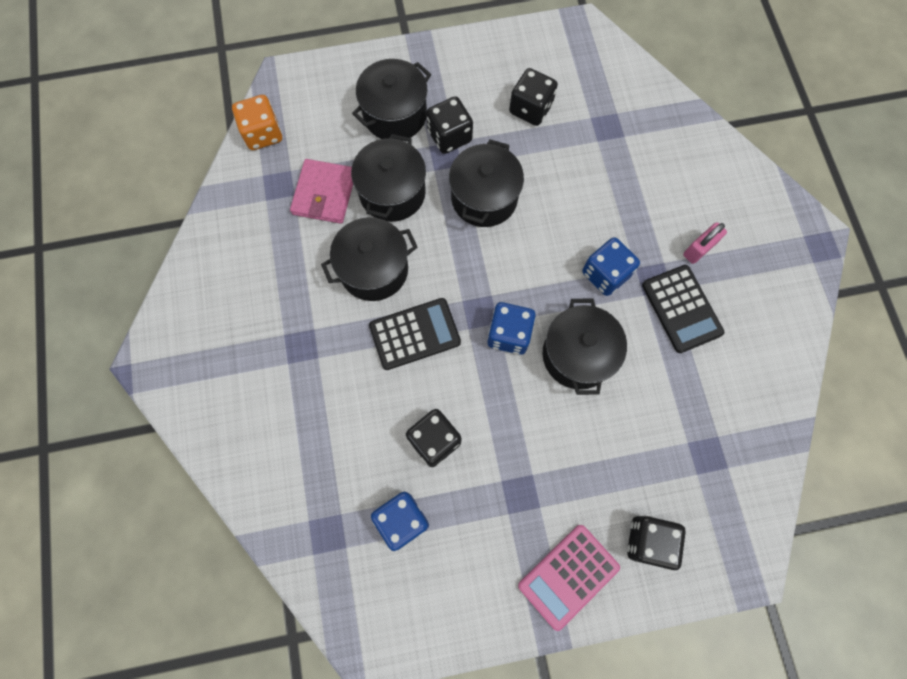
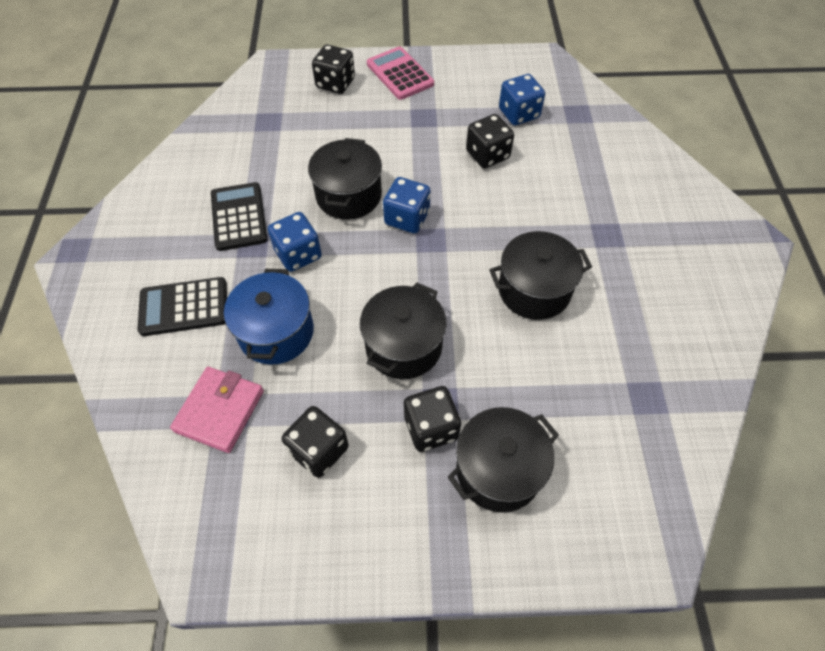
camera: 170 degrees left, 15 degrees down
orange dice [232,95,282,150] -> none
pink wallet [290,159,353,224] -> pink wallet moved to [170,367,264,453]
black pot [351,134,426,222] -> none
black calculator [369,298,461,370] -> black calculator moved to [138,277,227,336]
pink calculator [518,525,620,631] -> pink calculator turned 90 degrees counterclockwise [367,47,434,100]
pink padlock [683,222,727,264] -> none
none -> blue pot [224,269,314,365]

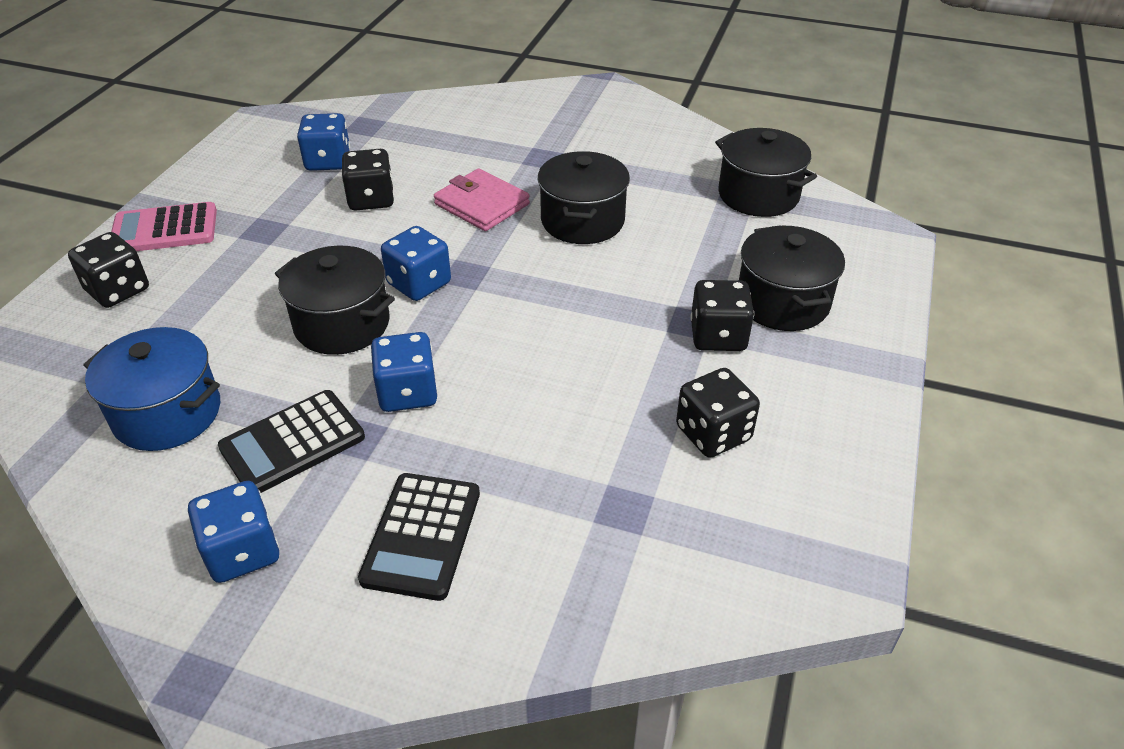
camera: 70 degrees left, 15 degrees down
pink wallet [170,367,264,453] -> pink wallet moved to [434,169,530,231]
black calculator [211,182,267,251] -> black calculator turned 45 degrees counterclockwise [218,390,365,493]
blue pot [224,269,314,365] -> blue pot moved to [83,327,220,451]
black pot [360,283,446,379] -> black pot moved to [715,128,817,217]
none -> blue dice [188,481,279,583]

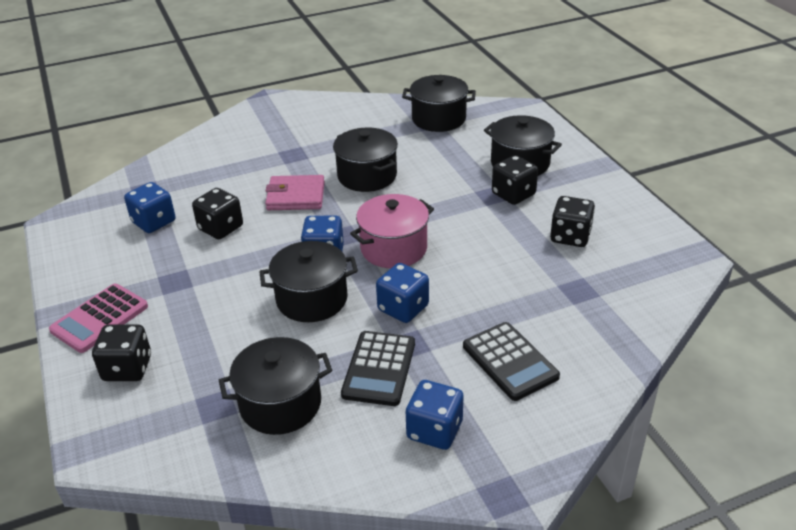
camera: 40 degrees left, 5 degrees down
blue pot [83,327,220,451] -> black pot [219,337,332,435]
none -> pink pot [350,194,434,268]

